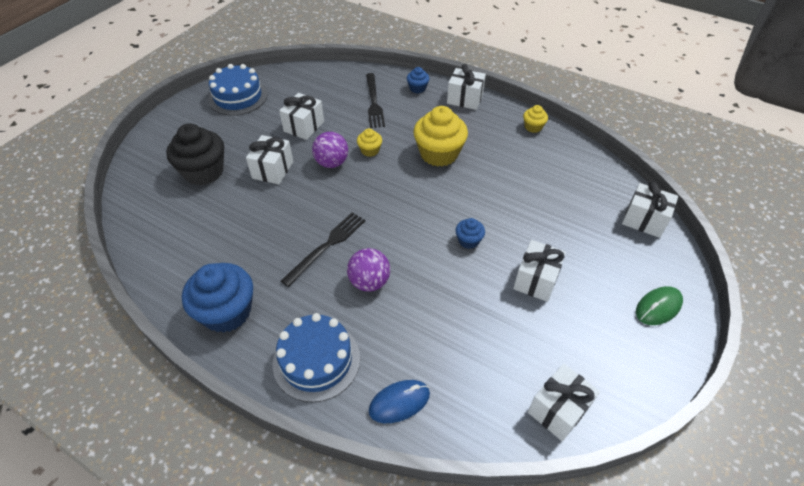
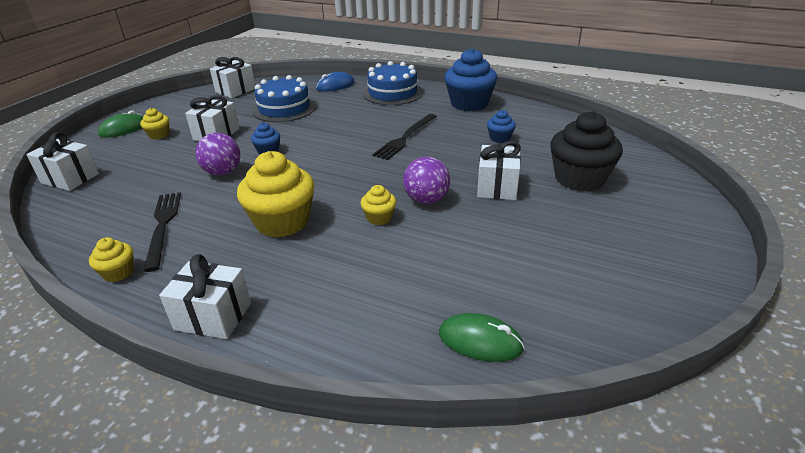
camera: 175 degrees right, 15 degrees down
blue cake [208,64,268,116] -> blue cake moved to [252,75,316,122]
white gift [279,93,324,140] -> none
purple ball [347,248,390,292] -> purple ball moved to [195,133,240,175]
black fork [366,73,385,128] -> black fork moved to [143,192,181,272]
blue cupcake [407,67,429,93] -> blue cupcake moved to [487,110,516,143]
none -> yellow cupcake [140,108,169,140]
none -> green mouse [439,313,525,362]

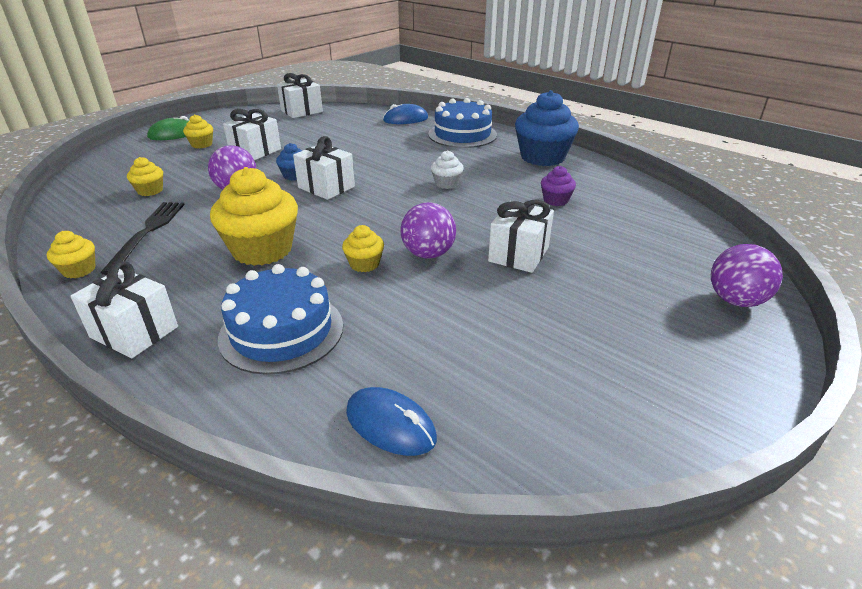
camera: 15 degrees right, 0 degrees up
white gift [26,132,99,191] -> white gift moved to [293,136,355,200]
blue cake [252,75,316,122] -> blue cake moved to [218,264,343,375]
black fork [372,114,437,160] -> white cupcake [431,150,464,189]
green mouse [439,313,525,362] -> blue mouse [346,387,437,456]
blue cupcake [487,110,516,143] -> purple cupcake [541,166,576,206]
black cupcake [550,111,623,191] -> none
none -> yellow cupcake [127,157,163,196]
none -> purple ball [711,244,783,307]

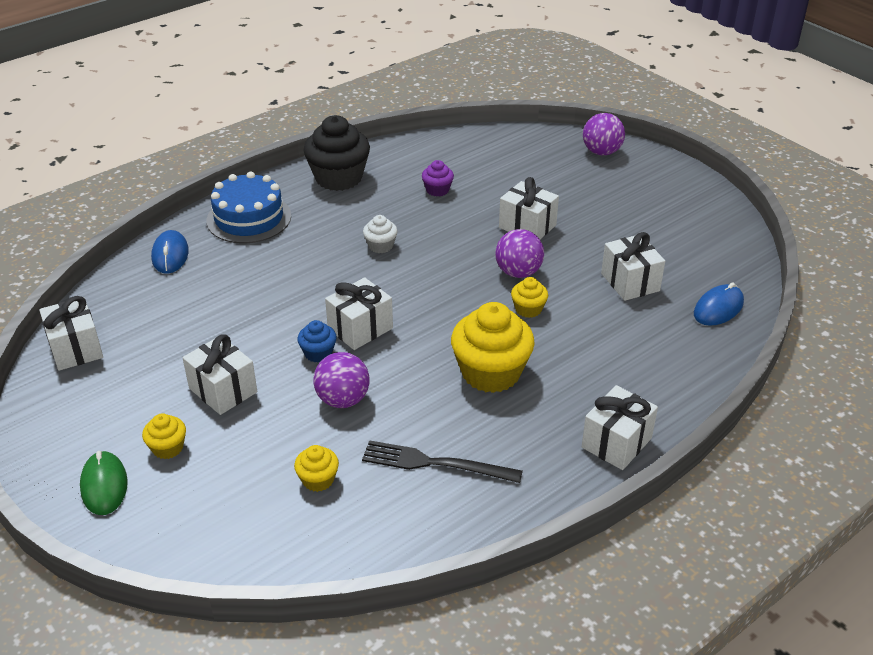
camera: 80 degrees left, 5 degrees up
yellow cupcake [47,231,95,279] -> none
blue cake [218,264,343,375] -> none
blue cupcake [515,90,579,166] -> black cupcake [303,115,370,191]
none -> white gift [601,232,665,301]

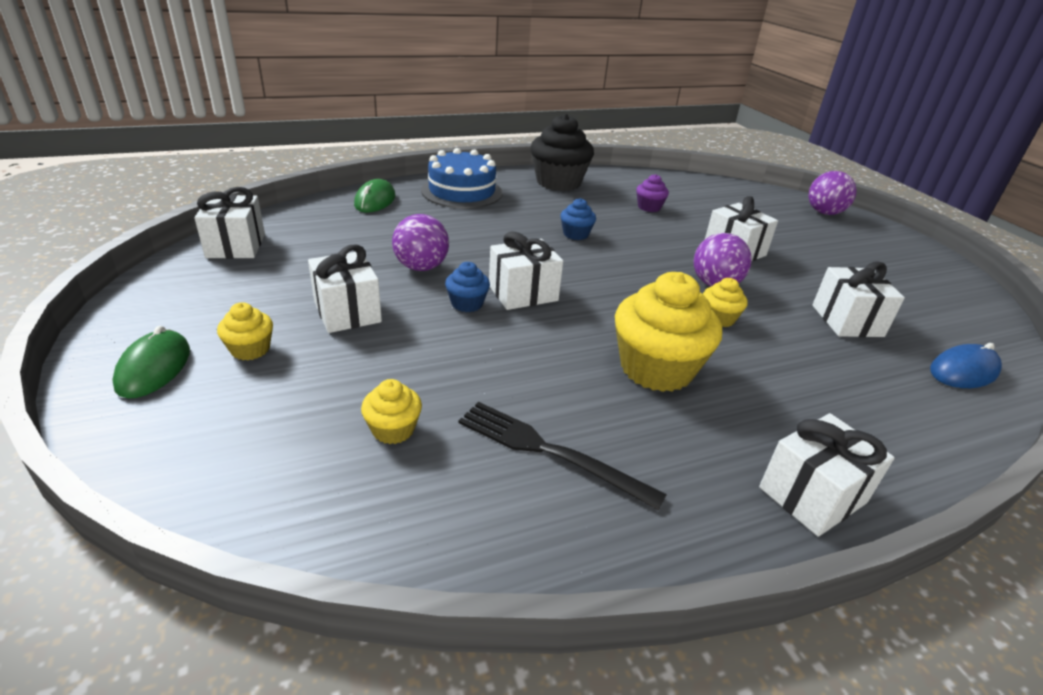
camera: 15 degrees right, 5 degrees down
blue mouse [151,230,189,274] -> green mouse [354,179,395,213]
purple ball [313,352,370,408] -> purple ball moved to [392,214,449,271]
white cupcake [363,215,398,253] -> blue cupcake [560,198,596,240]

